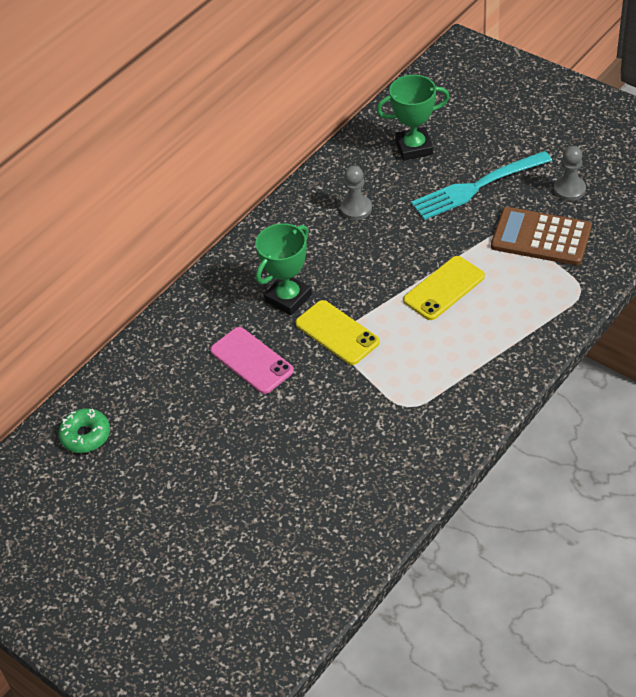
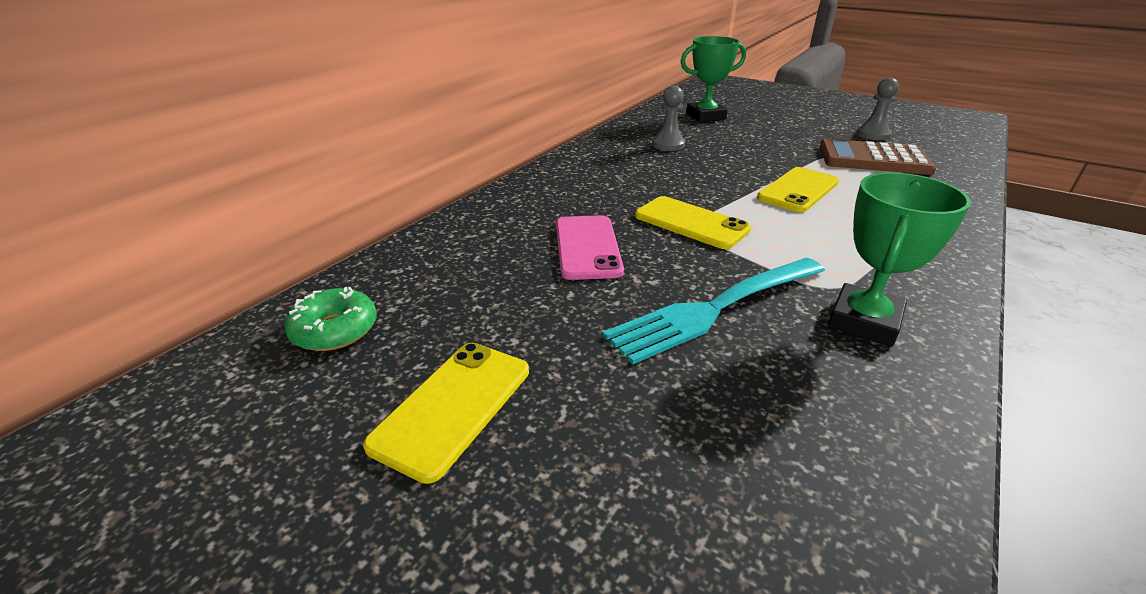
camera: 10 degrees left, 15 degrees down
pink phone [210,327,294,394] -> pink phone turned 45 degrees clockwise [556,215,624,280]
green trophy [255,223,312,315] -> green trophy moved to [828,173,971,347]
turquoise fork [411,151,552,220] -> turquoise fork moved to [603,258,825,364]
none -> yellow phone [363,343,529,484]

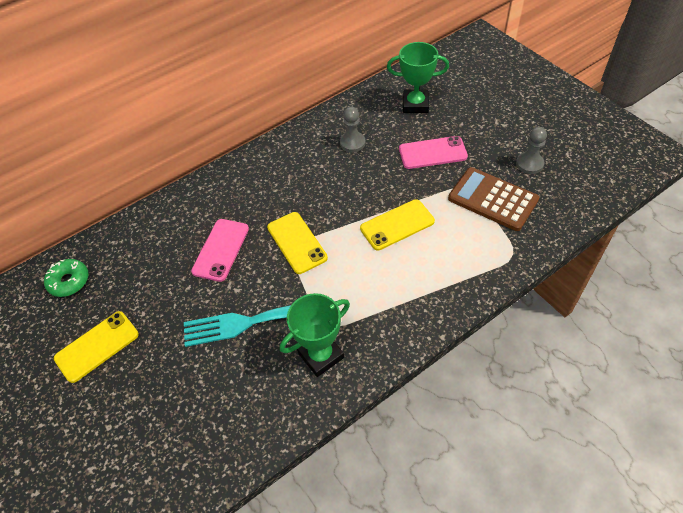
camera: 25 degrees right, 20 degrees up
none -> pink phone [399,136,468,169]

